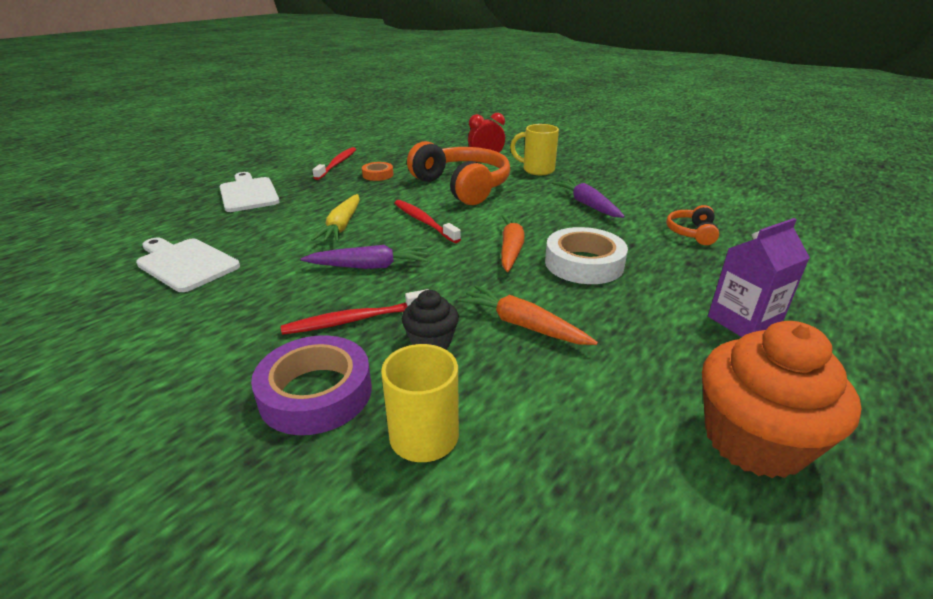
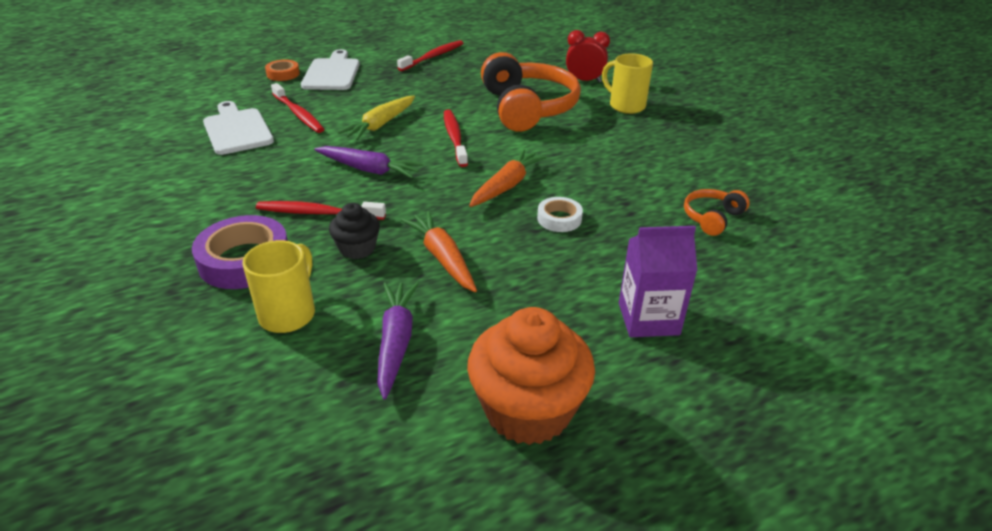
camera: 25 degrees right, 5 degrees up
orange tape [362,162,393,181] -> orange tape moved to [265,60,300,81]
white tape [545,227,628,284] -> white tape [537,197,583,232], size x0.55
purple carrot [552,179,625,218] -> purple carrot moved to [377,282,419,400]
none -> red toothbrush [271,83,324,133]

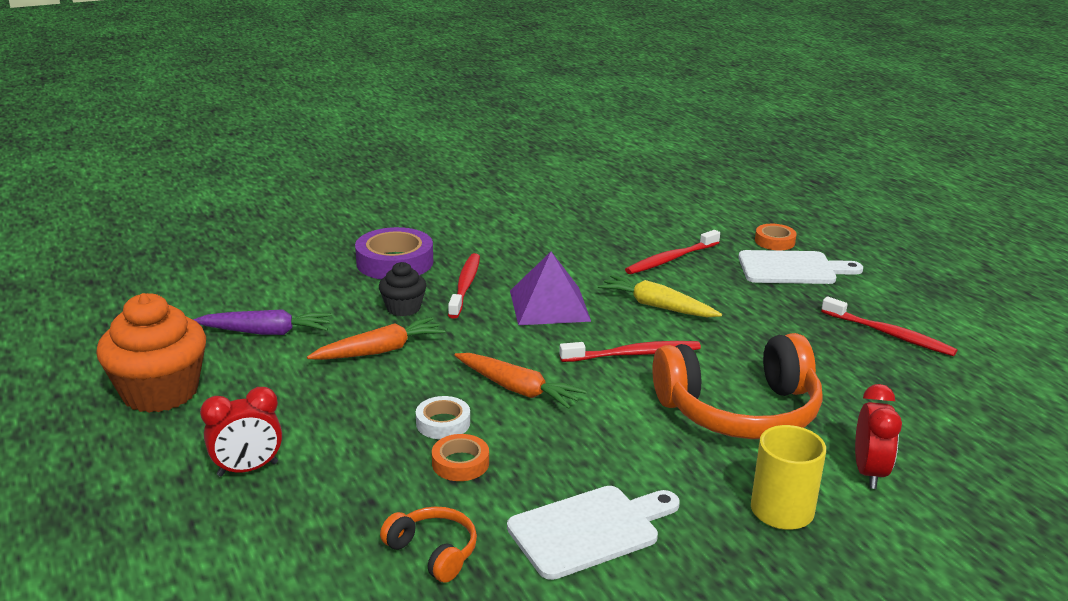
camera: 90 degrees right, 10 degrees down
white cutting board [203,101,274,155] -> white cutting board moved to [507,486,680,580]
yellow mug [242,240,315,333] -> none
purple carrot [314,146,424,178] -> purple pyramid [510,252,591,325]
purple carton [619,226,697,337] -> red clock [200,387,282,477]
none -> orange tape [432,434,489,481]

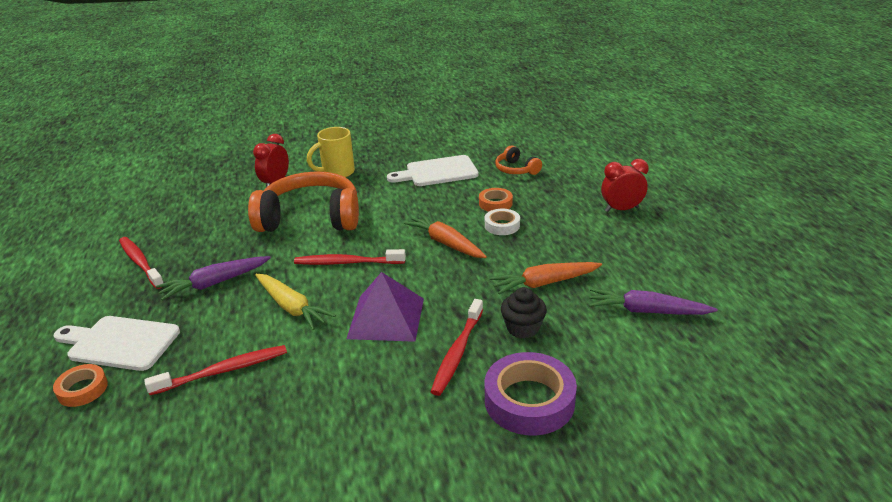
camera: 165 degrees left, 5 degrees up
orange cupcake [96,293,206,413] -> none
none -> purple carrot [156,256,271,301]

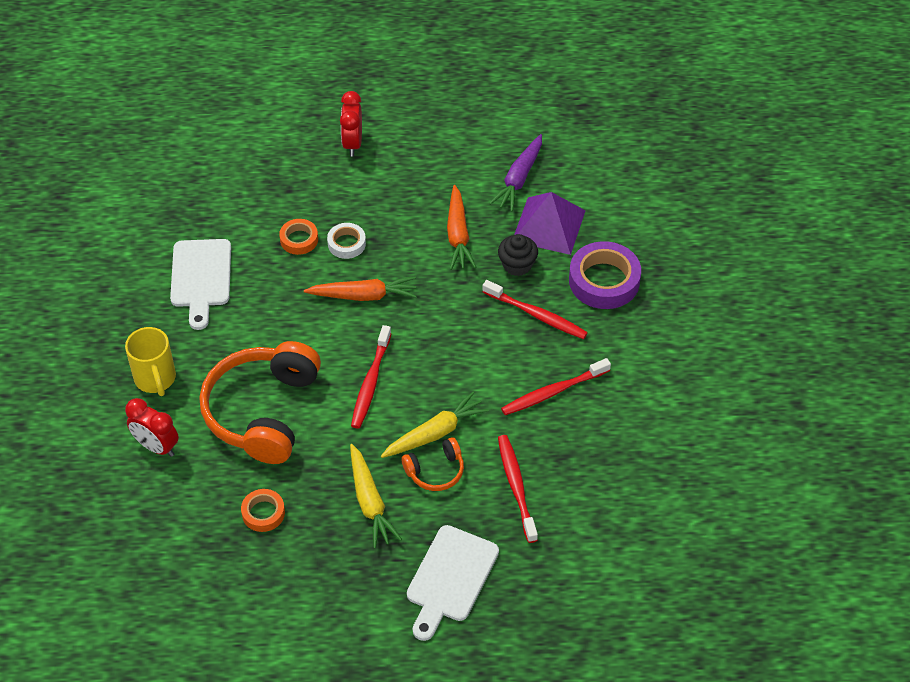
camera: 80 degrees left, 20 degrees up
orange tape [53,364,108,407] -> orange tape moved to [241,489,285,532]
red toothbrush [119,237,164,289] -> red toothbrush moved to [501,358,611,415]
purple carrot [156,256,271,301] -> yellow carrot [350,444,402,548]
purple pyramid [347,272,424,342] -> purple pyramid moved to [514,192,586,255]
orange carrot [403,214,487,258] -> orange carrot turned 150 degrees counterclockwise [304,277,417,301]
orange headphones [495,146,542,175] -> orange headphones moved to [401,437,464,491]

